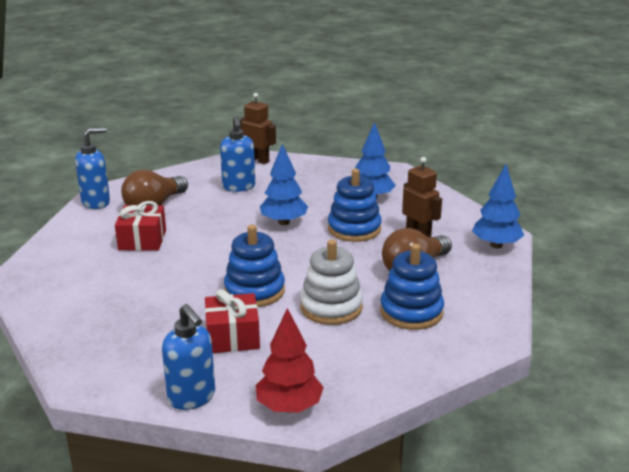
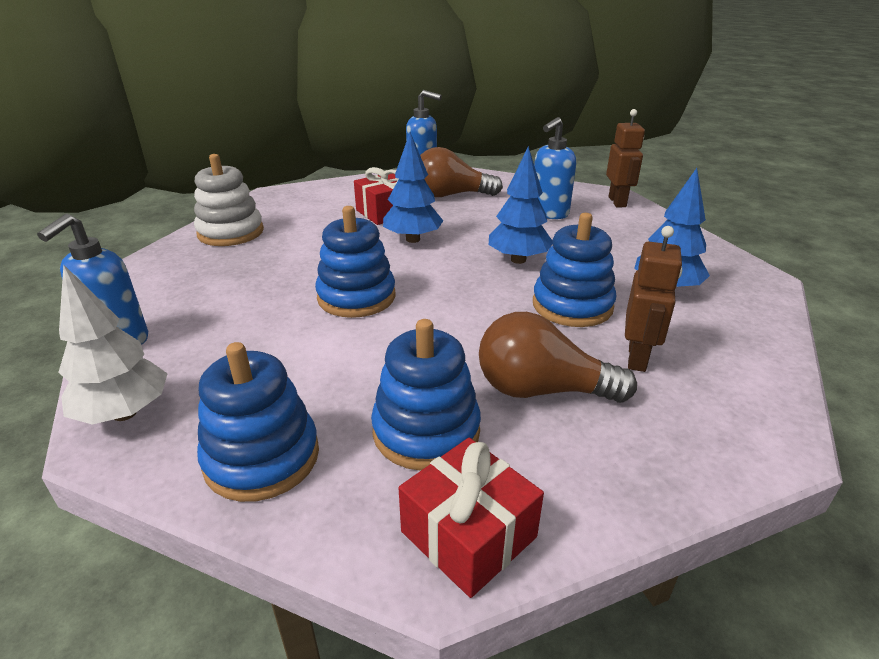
camera: 55 degrees right, 5 degrees up
red gift [205,289,260,353] -> red gift moved to [399,438,544,598]
red tree [256,308,324,413] -> white tree [58,264,168,424]
white stacking toy [300,240,363,325] -> white stacking toy moved to [194,154,264,246]
blue tree [472,164,524,248] -> blue tree moved to [383,132,443,243]
none -> blue stacking toy [197,342,319,502]

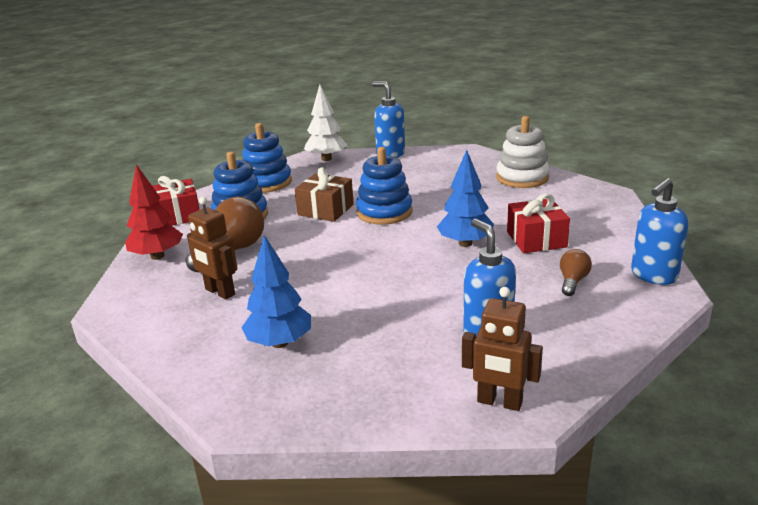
camera: 115 degrees right, 5 degrees down
brown light bulb [420,147,503,197] -> brown light bulb [560,249,592,296], size x0.53
blue tree [489,146,553,264] -> none
blue stacking toy [533,213,616,327] -> none
none -> red tree [125,164,183,260]
none -> brown gift [295,167,354,222]

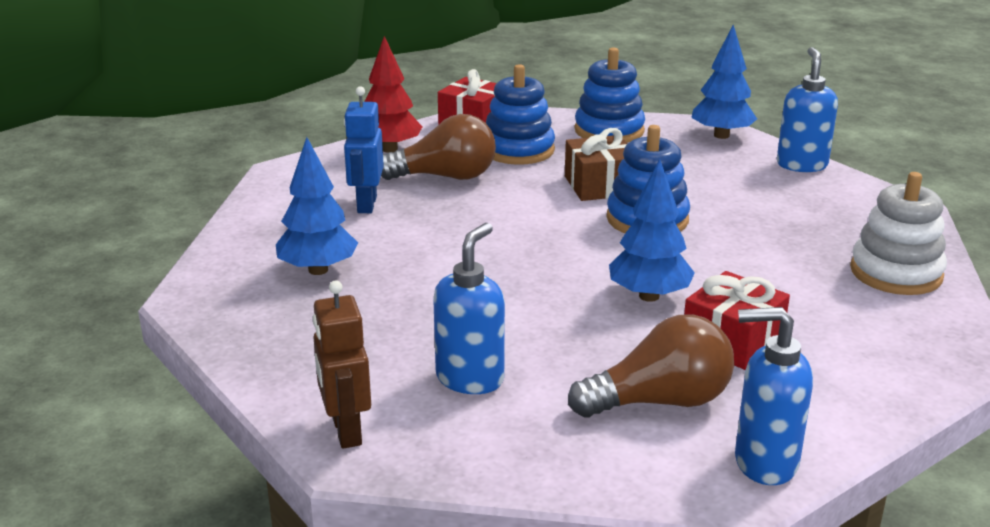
camera: 50 degrees right, 0 degrees up
brown robot [187,197,237,300] -> blue robot [344,86,384,213]
white tree [304,85,347,161] -> blue tree [691,25,757,139]
brown light bulb [560,249,592,296] -> brown light bulb [568,315,734,417], size x1.89

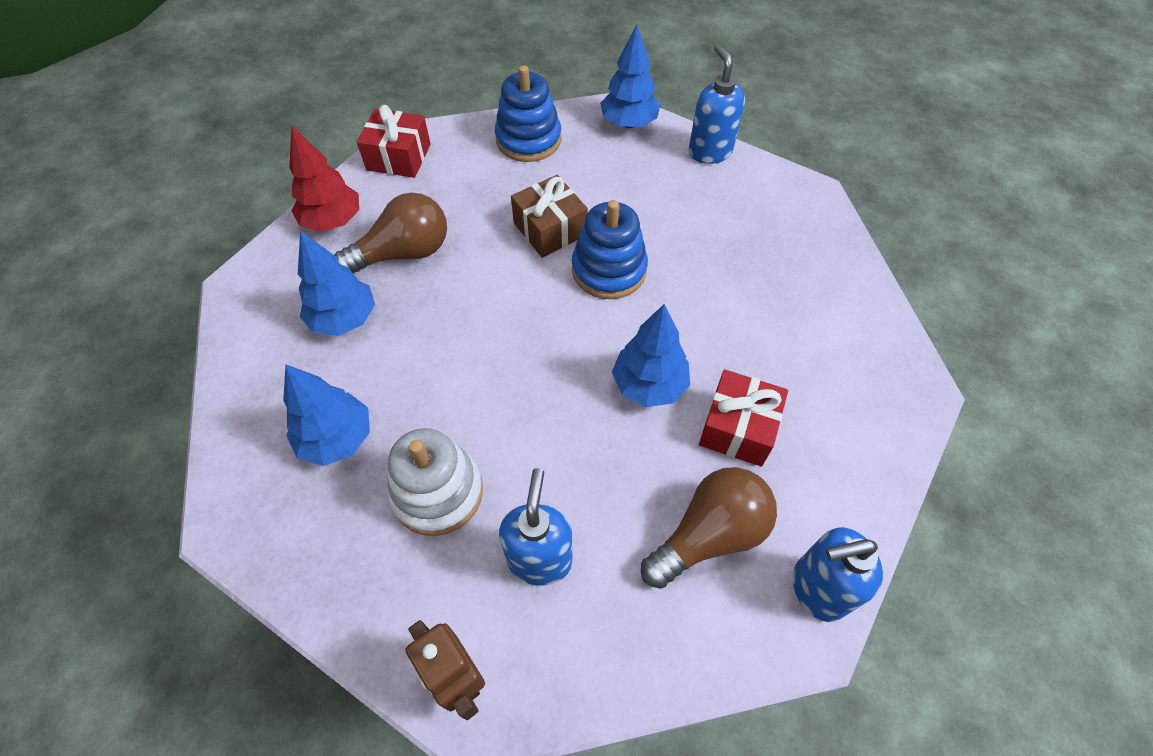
camera: 20 degrees left, 30 degrees up
blue robot [344,86,384,213] -> blue tree [298,231,375,336]
blue stacking toy [486,64,555,165] -> none
white stacking toy [850,172,947,295] -> white stacking toy moved to [388,428,483,536]

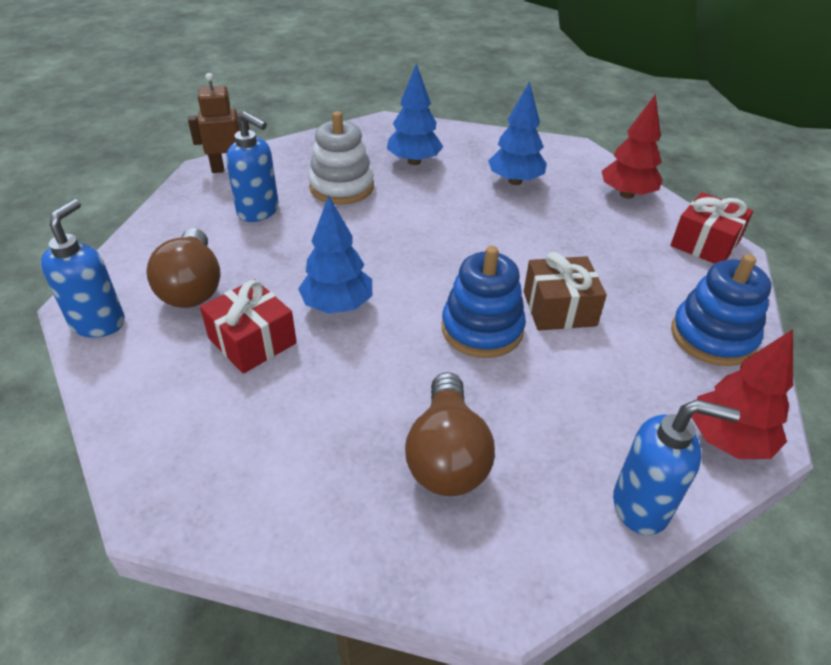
camera: 115 degrees right, 15 degrees down
brown light bulb [334,193,447,273] -> brown light bulb moved to [405,372,495,496]
blue tree [600,24,660,128] -> red tree [691,329,793,459]

